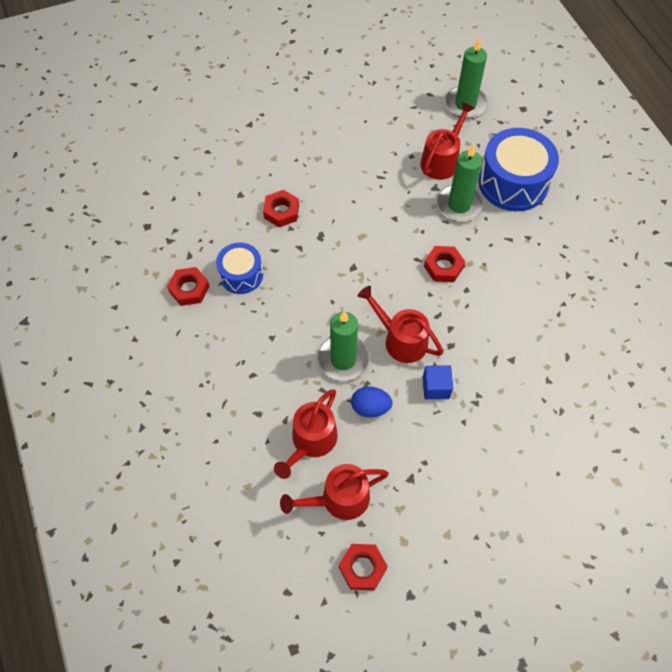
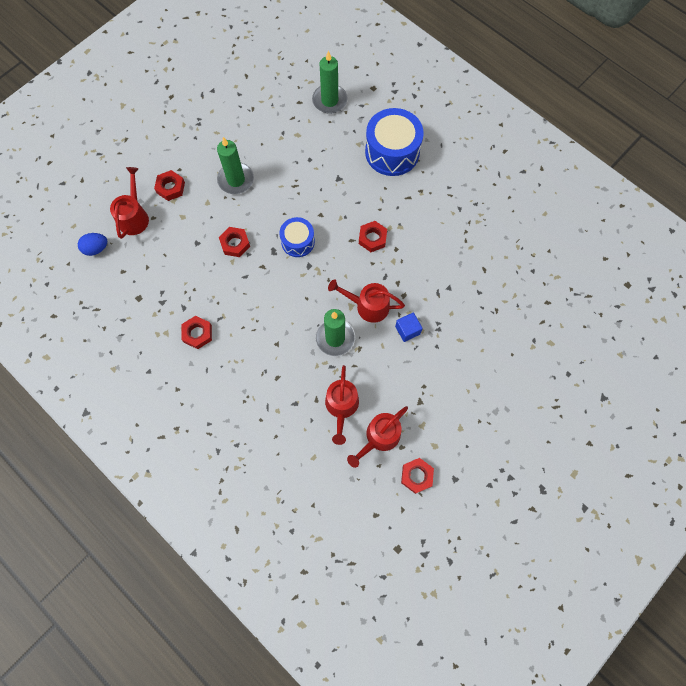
camera: 25 degrees left, 10 degrees up
blue drum [216,243,263,294] -> blue drum moved to [279,217,315,257]
blue egg [351,386,393,417] -> blue egg moved to [78,233,107,256]
red watering can [420,102,475,180] -> red watering can moved to [110,167,149,239]
green candle [436,144,484,222] -> green candle moved to [217,137,254,194]
none -> red nut [154,170,185,201]

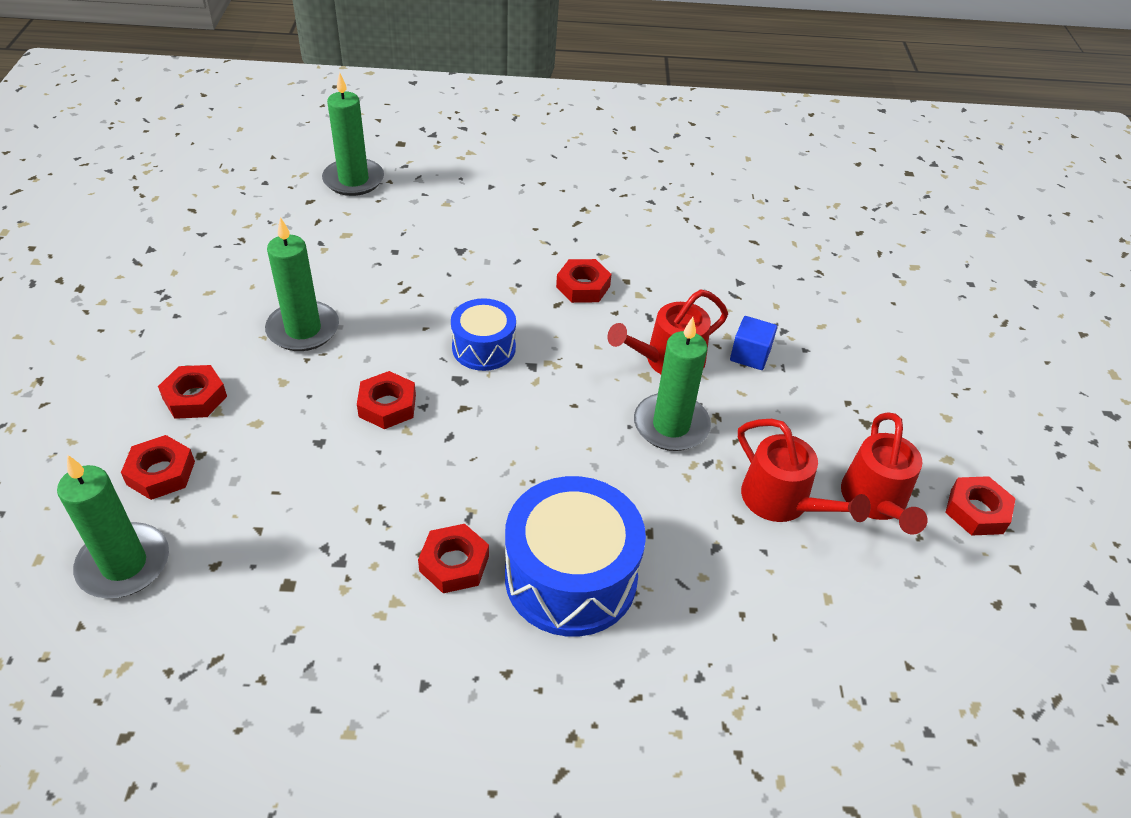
camera: 45 degrees left, 25 degrees down
blue egg [78,233,107,256] -> green candle [57,455,169,598]
red watering can [110,167,149,239] -> red nut [121,435,195,500]
blue drum [365,108,424,176] -> blue drum moved to [505,476,646,637]

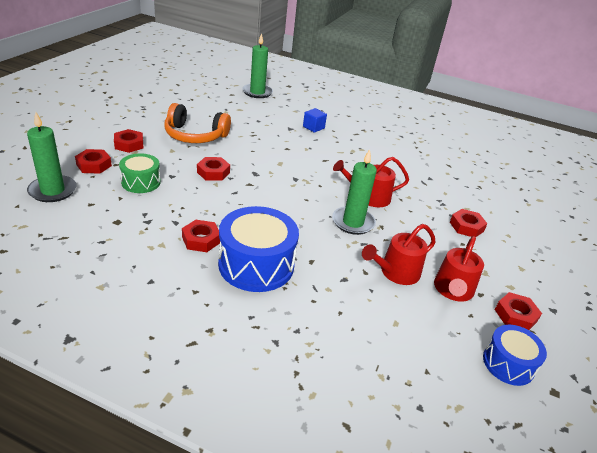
camera: 20 degrees right, 10 degrees down
green candle [265,217,339,351] -> orange headphones [164,103,231,143]
blue drum [451,298,516,371] -> blue drum moved to [483,324,547,386]
red nut [556,259,612,303] -> red nut moved to [450,209,488,237]
blue cube [730,316,777,370] -> blue cube moved to [303,108,327,133]
red watering can [738,419,871,522] -> red watering can turned 75 degrees clockwise [362,224,436,285]
none -> green drum [119,153,161,193]

